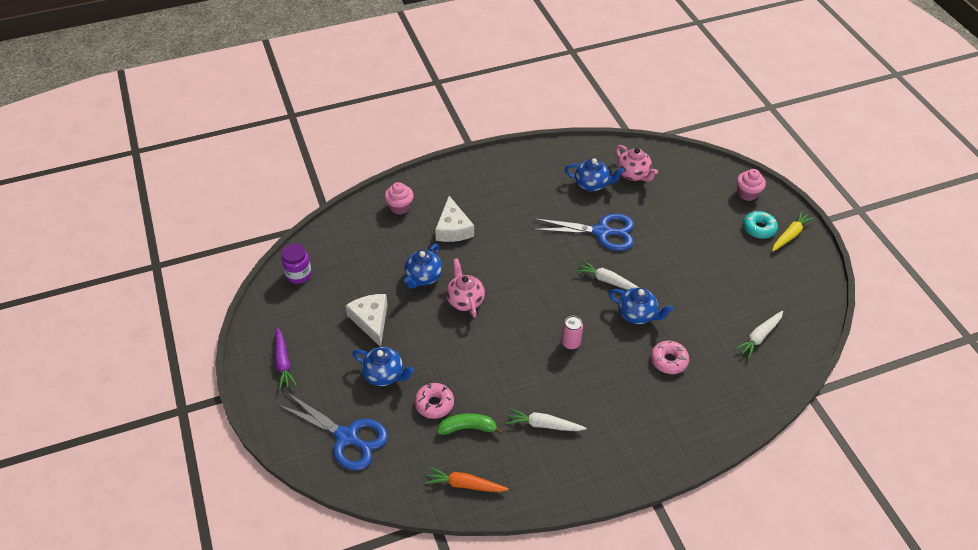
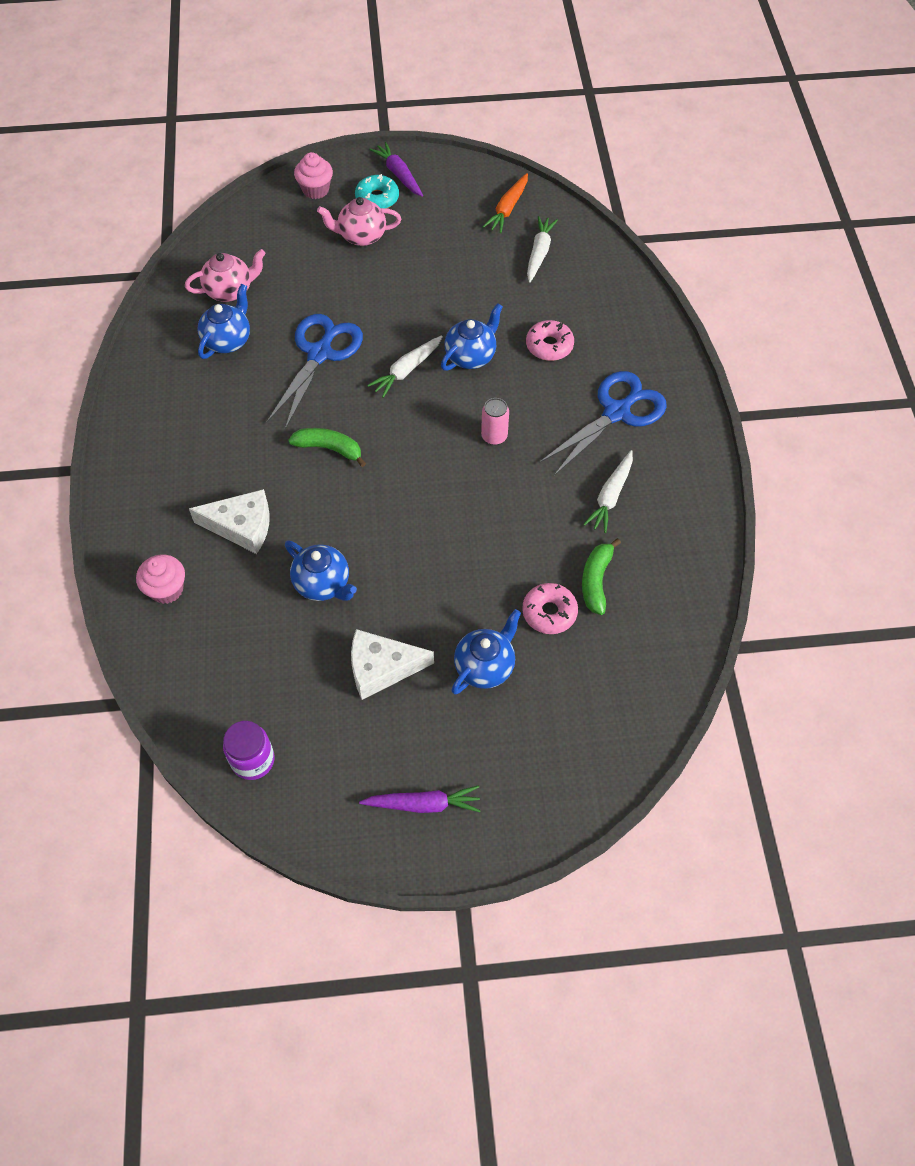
camera: 75 degrees left, 10 degrees up
blue scissors [277,392,388,471] -> blue scissors moved to [539,371,667,477]
orange carrot [425,467,509,492] -> orange carrot moved to [483,173,528,233]
pink teapot [446,258,485,317] -> pink teapot moved to [317,197,401,246]
white carrot [735,311,783,359] -> white carrot turned 135 degrees counterclockwise [527,216,558,283]
yellow carrot [772,210,814,251] -> purple carrot [369,142,423,197]
none -> green banana [289,428,366,467]

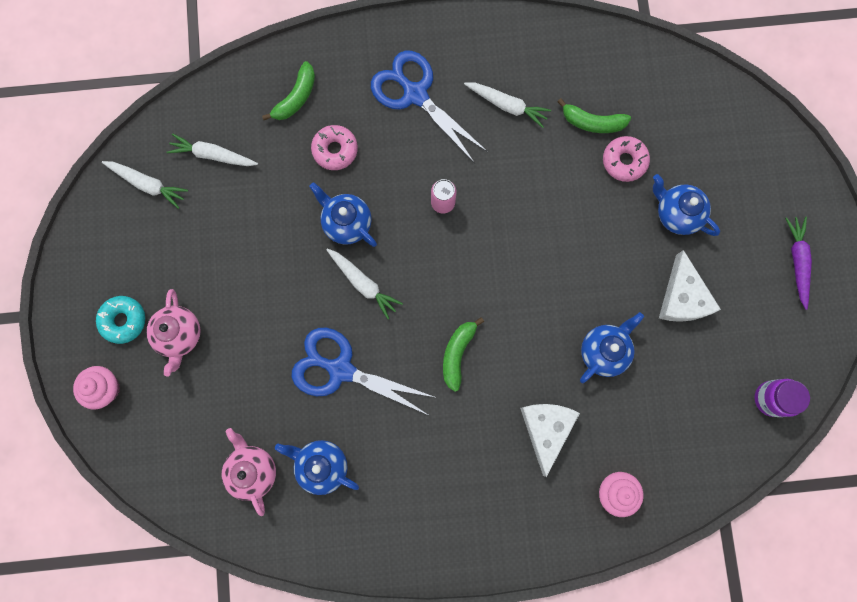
camera: 90 degrees left, 20 degrees up
purple carrot [369,142,423,197] -> none
orange carrot [483,173,528,233] -> white carrot [102,161,188,209]
none -> green banana [262,61,315,120]

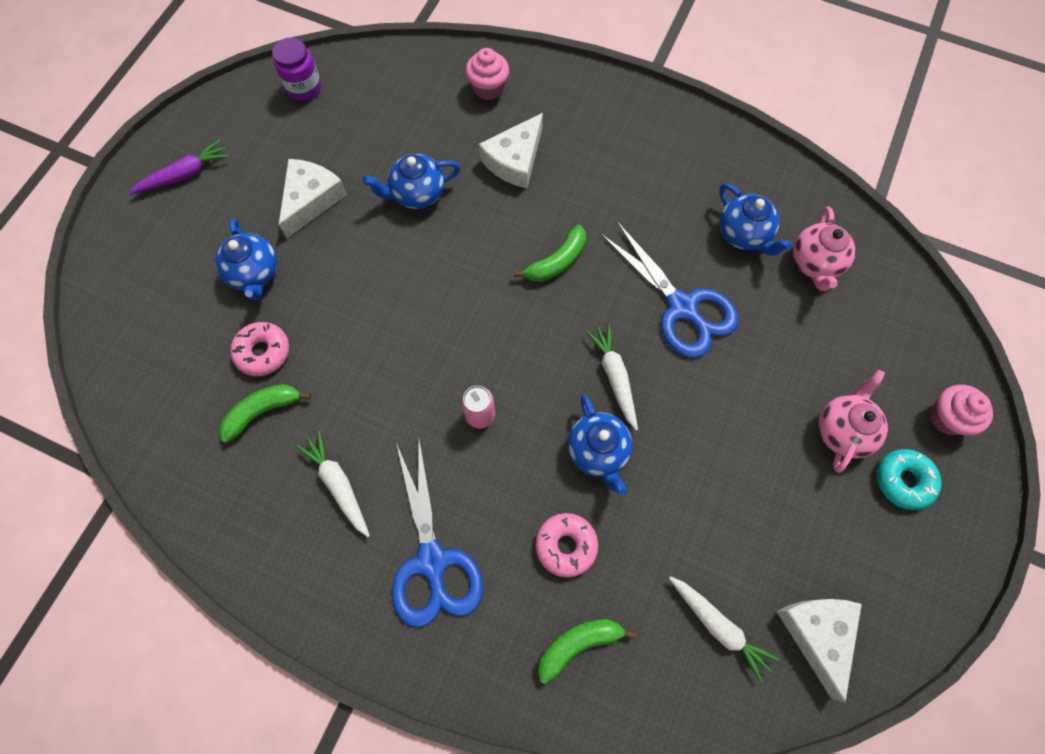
camera: 150 degrees left, 10 degrees down
white carrot [102,161,188,209] -> white cheese [776,599,862,703]
green banana [557,98,631,133] -> green banana turned 75 degrees counterclockwise [219,384,311,443]
purple carrot [785,217,812,310] -> purple carrot turned 150 degrees counterclockwise [128,140,229,195]

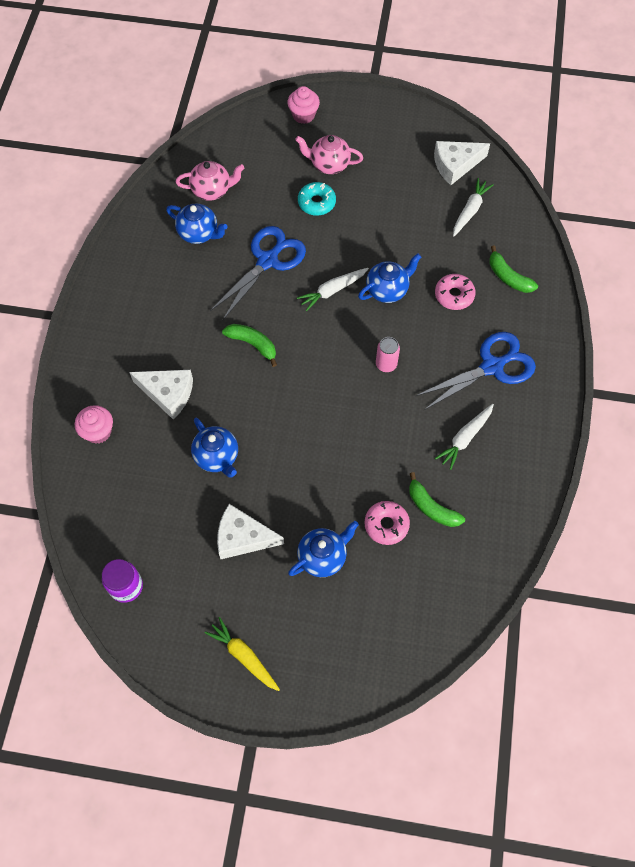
camera: 105 degrees left, 5 degrees down
purple carrot [128,140,229,195] -> yellow carrot [204,617,280,691]
blue teapot [719,183,792,256] -> blue teapot turned 75 degrees clockwise [166,203,228,244]
turquoise donut [877,449,941,510] -> turquoise donut moved to [298,182,336,216]

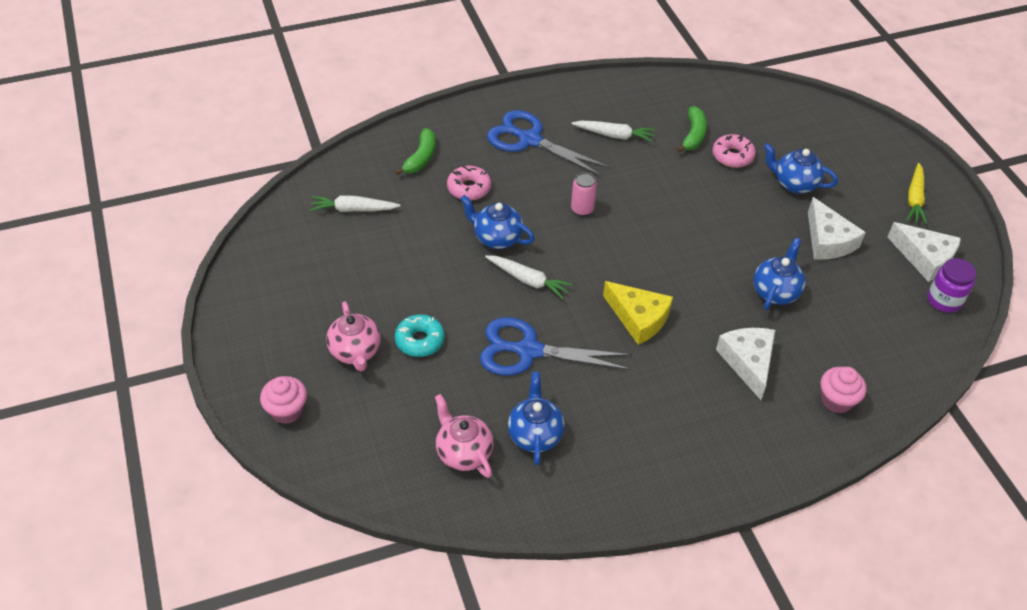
camera: 120 degrees left, 15 degrees down
green banana [222,324,277,367] -> yellow cheese [603,281,673,345]
white cheese [434,141,490,185] -> white cheese moved to [888,222,961,282]

